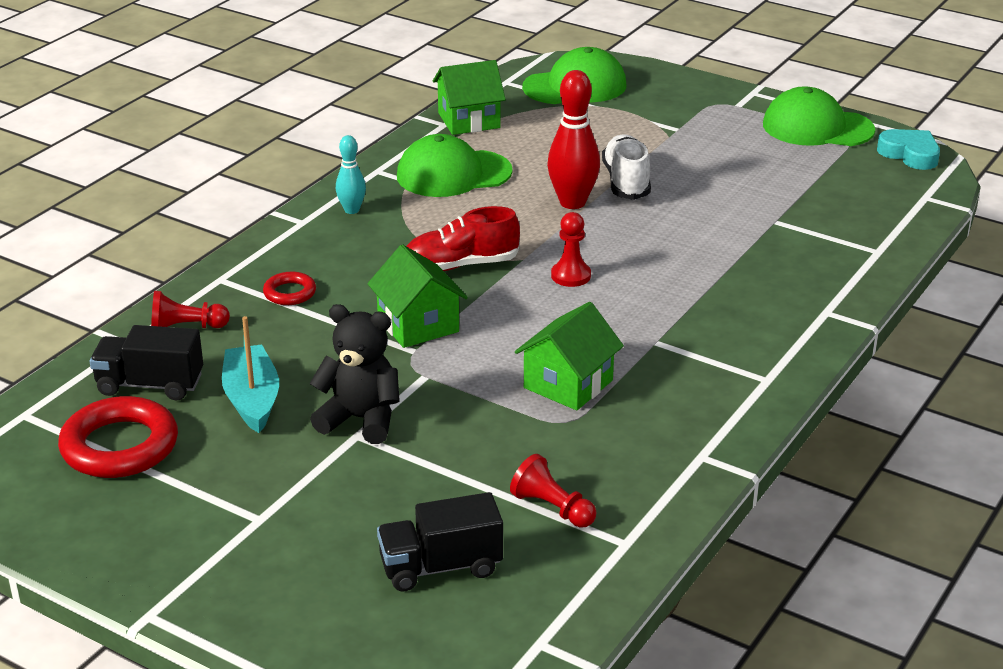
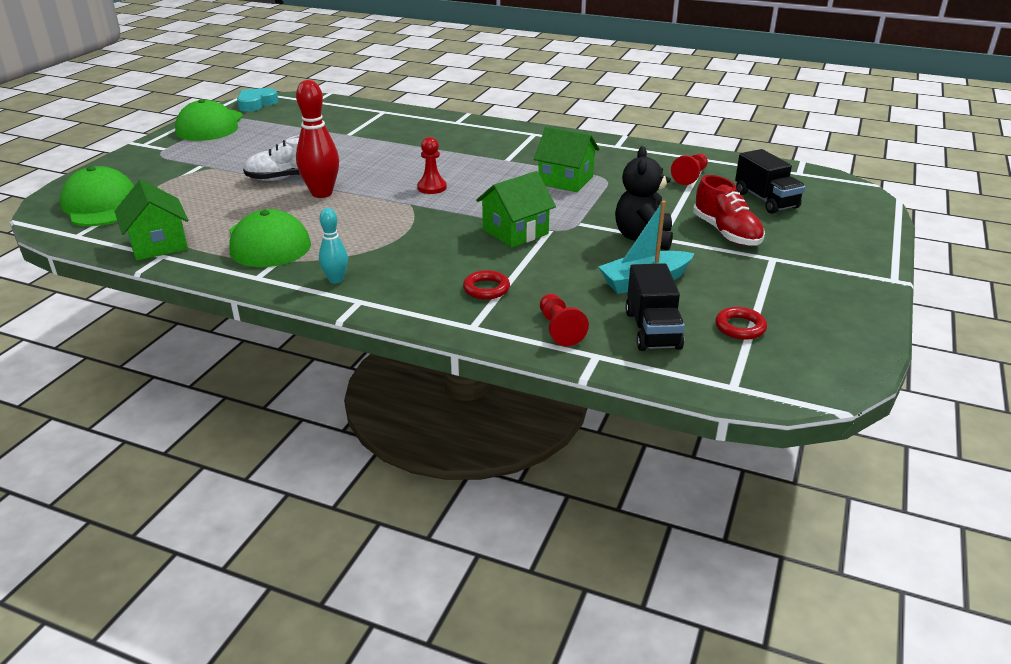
camera: 100 degrees left, 0 degrees up
red ring [58,396,178,478] -> red ring [715,307,767,340], size x0.51
red shoe [406,206,520,271] -> red shoe moved to [693,175,765,246]

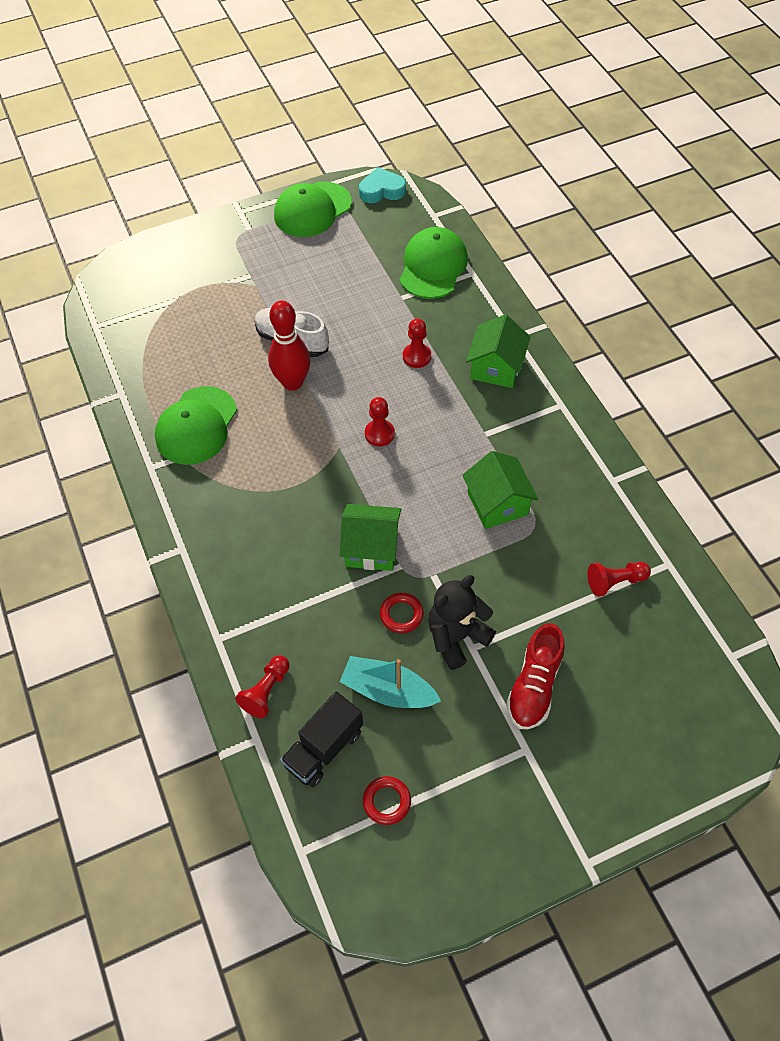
camera: 45 degrees right, 25 degrees up
green cap [60,166,134,226] -> green cap moved to [400,227,468,299]
green house [115,179,188,261] -> green house moved to [466,314,530,388]
turquoise bowling pin [319,208,348,283] -> none
red ring [463,270,510,300] -> red ring moved to [380,593,424,633]
black truck [735,149,805,214] -> none
none -> red pawn [403,319,431,368]

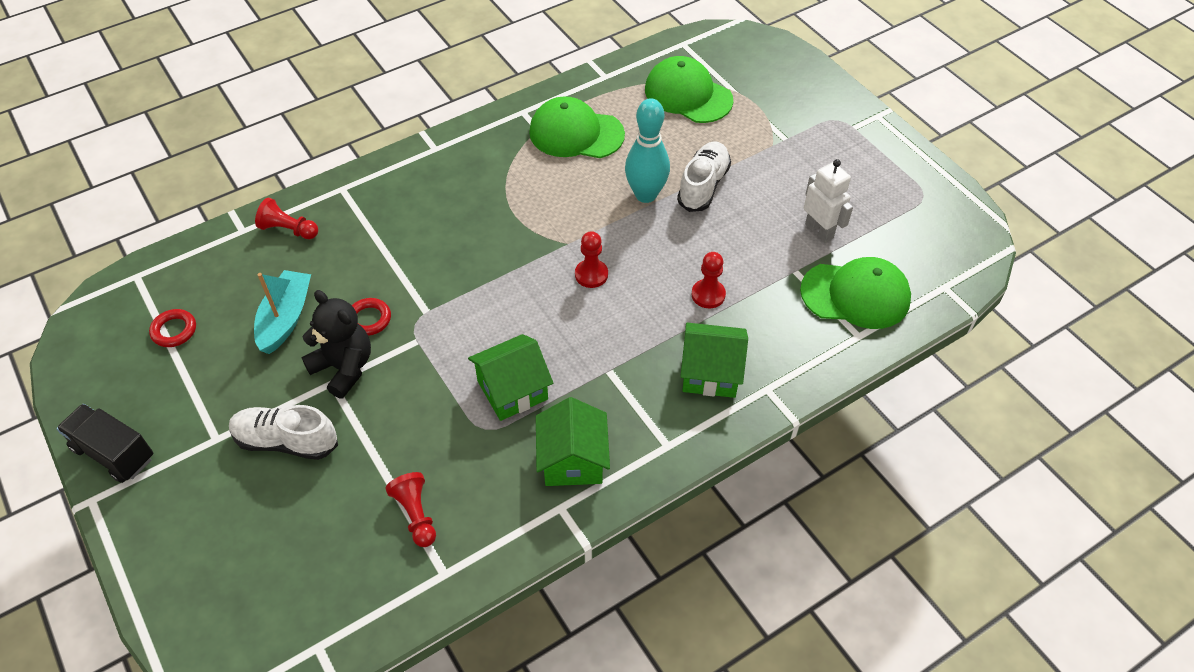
camera: 80 degrees right, 5 degrees down
red bowling pin [268,300,310,391] -> turquoise bowling pin [625,98,670,203]
green cap [274,182,352,237] -> green cap moved to [645,56,733,123]
black truck [280,691,363,787] -> black truck moved to [56,404,153,483]
green house [339,504,401,571] -> green house moved to [536,397,610,486]
turquoise heart [359,167,406,203] -> none
red shoe [506,623,565,729] -> white shoe [229,405,338,460]
none -> white robot [804,159,853,243]

